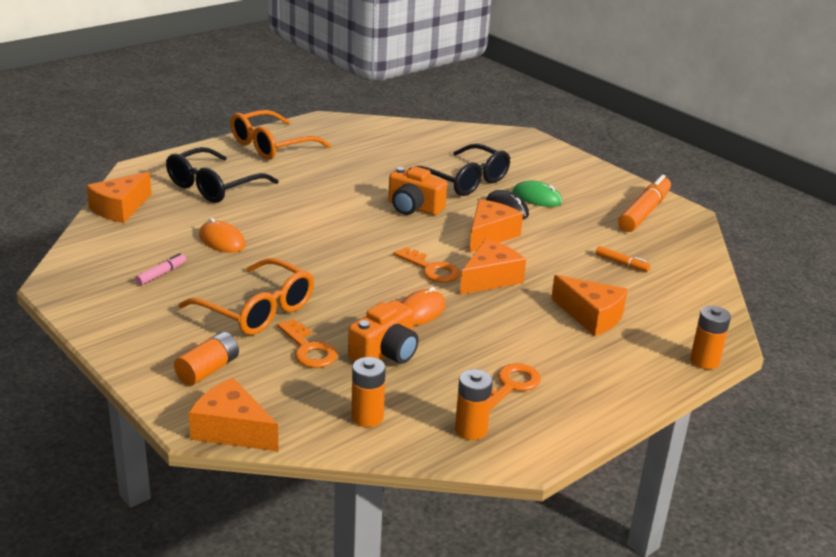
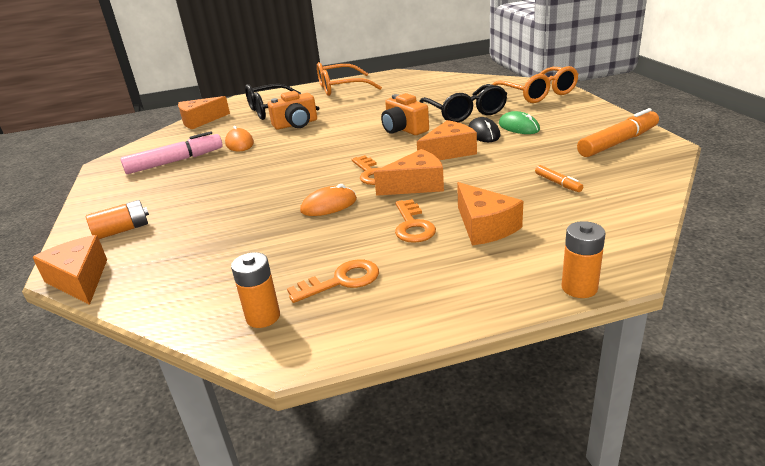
camera: 30 degrees right, 0 degrees up
pink marker [135,253,186,285] -> pink marker [120,131,223,174], size x2.11
orange glasses [179,258,314,335] -> orange glasses moved to [492,66,578,103]
orange key [277,319,338,368] -> orange key moved to [395,199,436,243]
orange camera [348,300,419,364] -> orange camera moved to [268,91,317,130]
orange battery [351,357,386,427] -> none

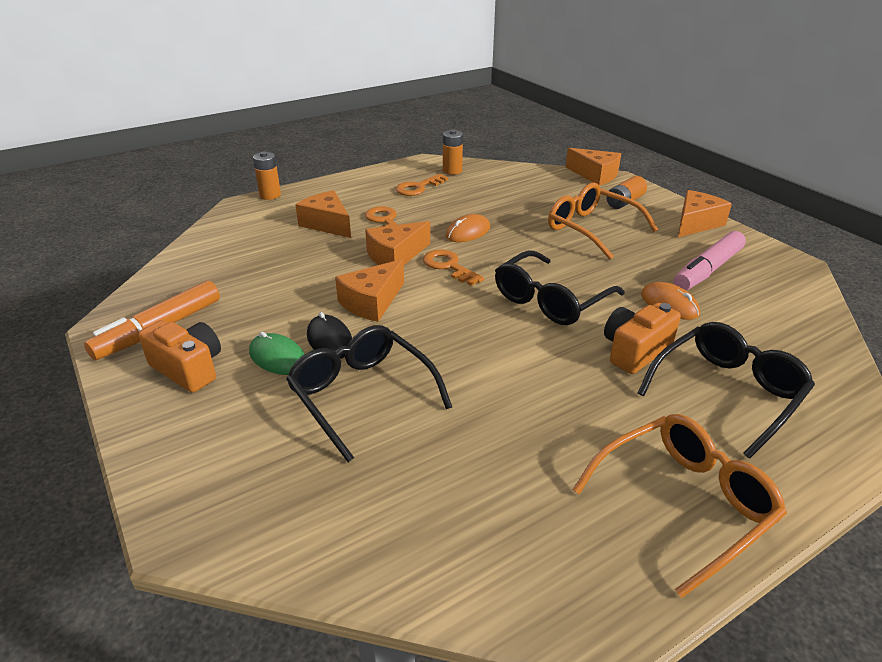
camera: 160 degrees right, 5 degrees up
orange cheese [178,96,230,129] -> orange cheese moved to [678,190,732,237]
orange camera [381,93,429,135] -> orange camera moved to [138,320,221,393]
orange glasses [492,66,578,103] -> orange glasses moved to [548,183,658,260]
orange marker [535,165,583,192] -> none
none -> black glasses [495,250,625,325]

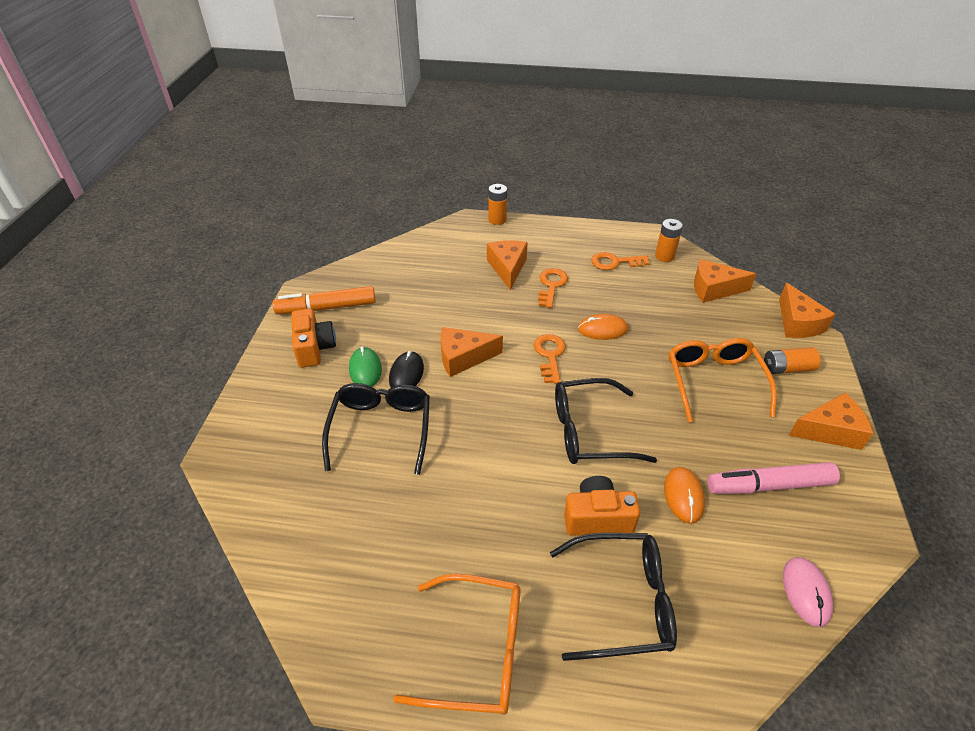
camera: 40 degrees right, 10 degrees up
orange cheese [365,221,430,265] -> orange cheese moved to [694,259,756,303]
none -> pink mouse [783,557,833,627]

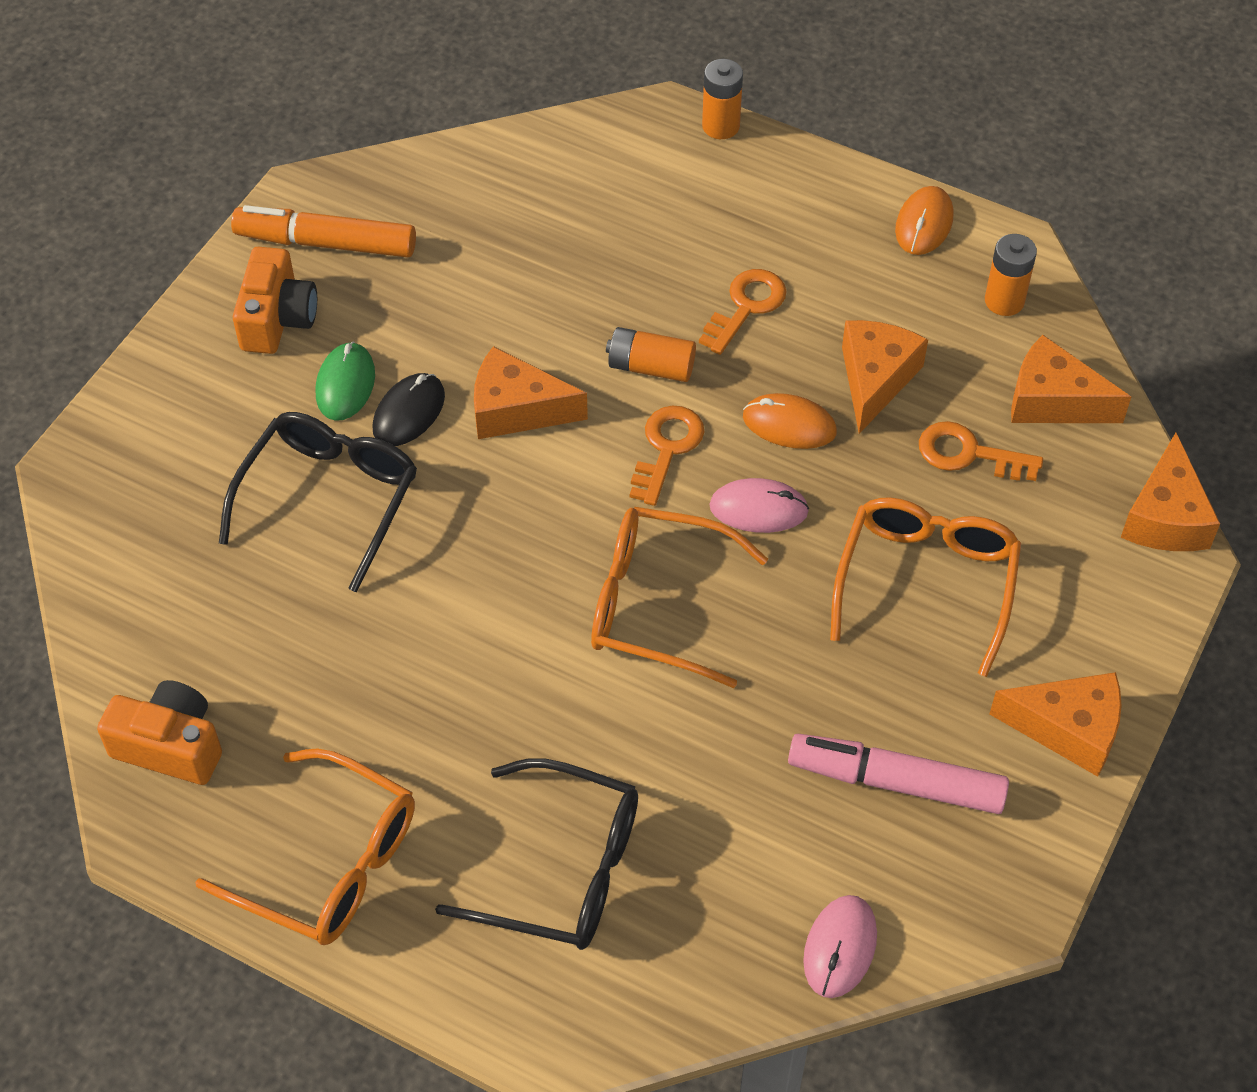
camera: 20 degrees right, 10 degrees up
orange cheese [487,240,528,290] -> orange cheese moved to [842,320,928,434]
black glasses [555,378,657,464] -> orange glasses [591,507,768,688]
orange camera [564,476,640,536] -> orange camera moved to [97,680,222,785]
orange key [591,252,650,270] -> orange key moved to [919,421,1043,481]
orange mouse [664,467,705,524] -> orange mouse moved to [895,186,954,255]
orange battery [764,347,820,374] -> orange battery moved to [606,327,696,382]
none -> pink mouse [709,478,809,533]

